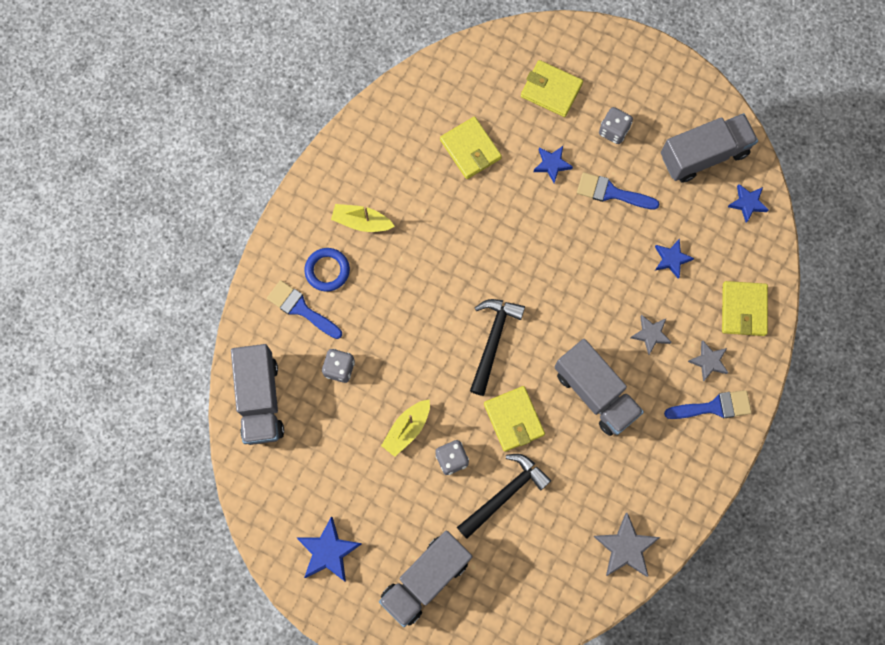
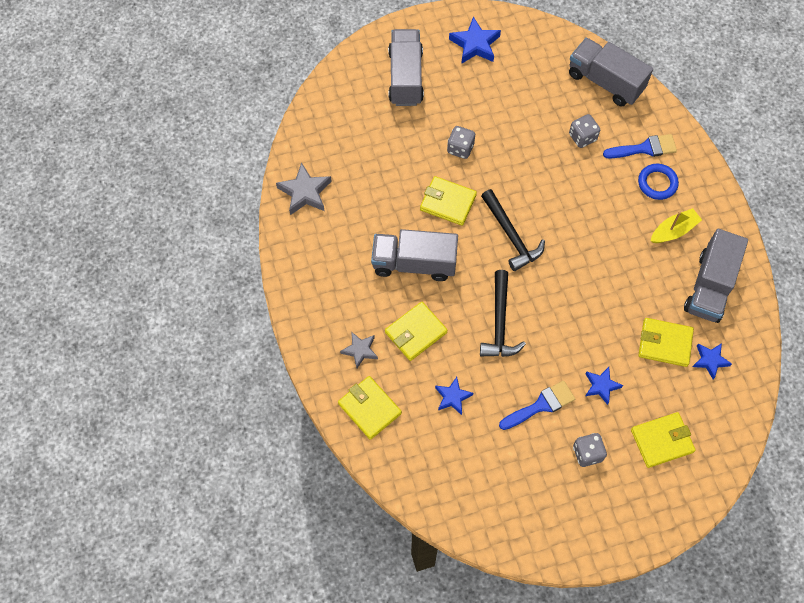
camera: 135 degrees right, 10 degrees down
yellow boat [381,399,430,457] -> none
black hammer [457,454,551,539] -> black hammer moved to [480,270,526,357]
grey star [631,315,672,355] -> yellow wallet [385,302,448,361]
grey truck [661,113,758,183] -> grey truck moved to [684,229,748,323]
blue brush [664,390,752,419] -> none
blue star [728,184,769,223] -> blue star moved to [693,343,732,379]

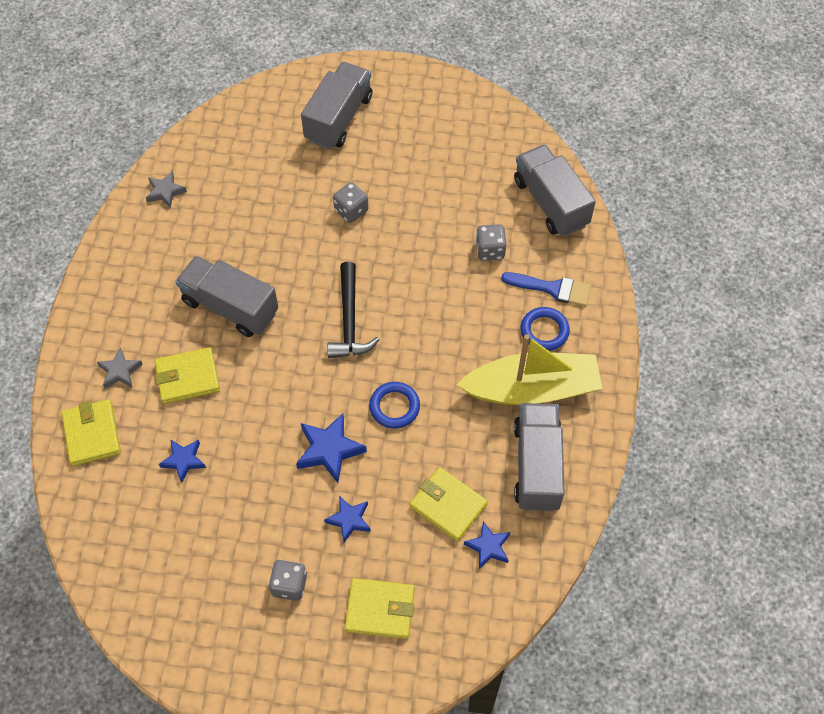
camera: 25 degrees right, 5 degrees down
grey star [276,162,332,215] -> grey star [146,171,187,209], size x0.64
yellow wallet [420,176,477,226] -> none
blue star [449,17,501,64] -> blue star moved to [296,413,367,483]
black hammer [480,270,526,357] -> none
blue brush [499,381,575,430] -> none
yellow boat [651,208,702,243] -> yellow boat [457,334,603,405], size x1.97
grey truck [684,229,748,323] -> grey truck turned 135 degrees clockwise [514,403,565,511]
none -> blue ring [369,382,420,429]

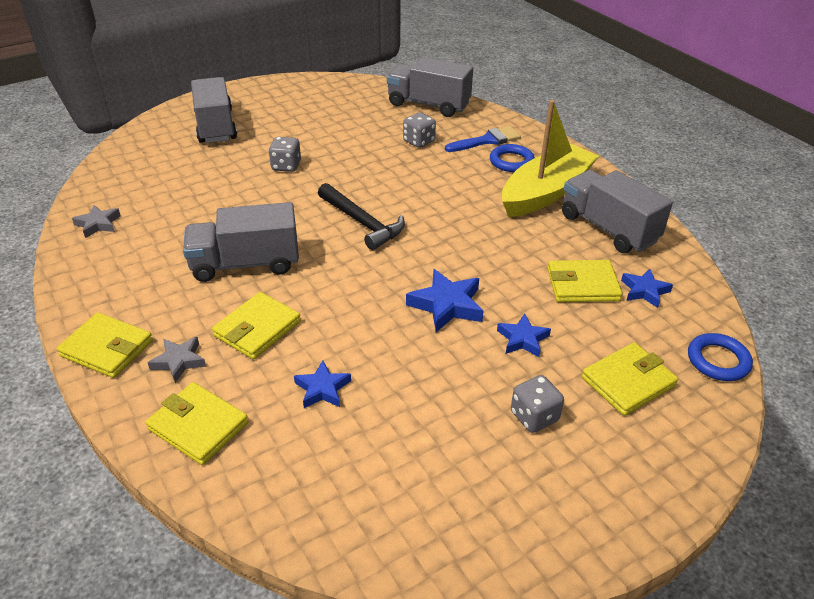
camera: 40 degrees left, 20 degrees down
blue ring [369,382,420,429] -> blue ring moved to [688,333,753,381]
none -> yellow wallet [57,313,153,378]

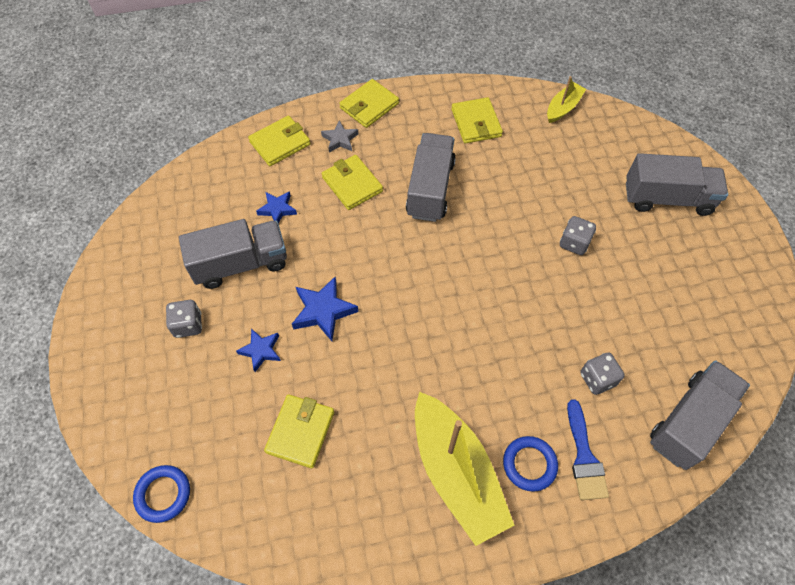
camera: 110 degrees right, 20 degrees up
grey star [72,205,121,238] -> none
black hammer [318,183,405,250] -> none
grey truck [562,170,673,253] -> grey truck moved to [179,219,287,289]
yellow wallet [581,342,678,416] -> yellow wallet moved to [451,97,503,144]
blue star [621,269,673,308] -> none
none -> yellow boat [547,76,586,123]

